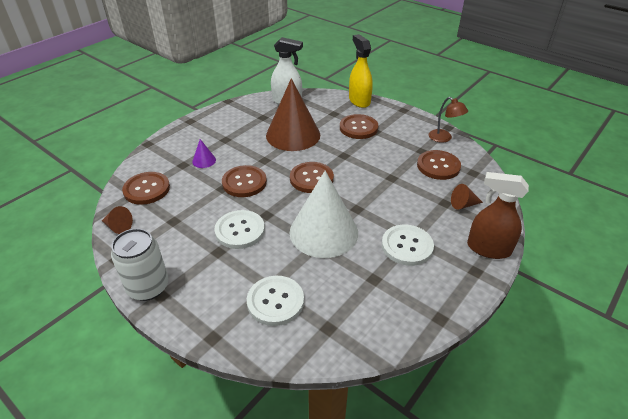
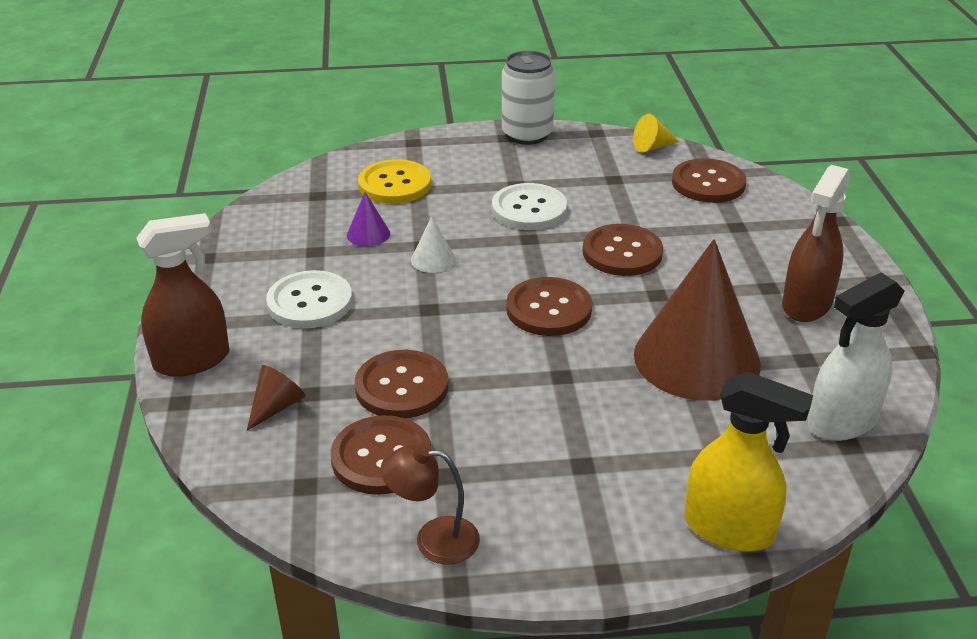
camera: 135 degrees right, 5 degrees down
brown cone [102,206,133,234] -> yellow cone [633,114,680,152]
purple cone [192,139,216,168] -> purple cone moved to [347,192,390,246]
white button [247,276,304,326] -> yellow button [358,159,431,204]
white cone [290,171,358,258] -> white cone [411,216,456,273], size x0.40
brown button [340,114,378,139] -> brown button moved to [354,350,448,418]
none -> brown spray bottle [782,165,850,322]

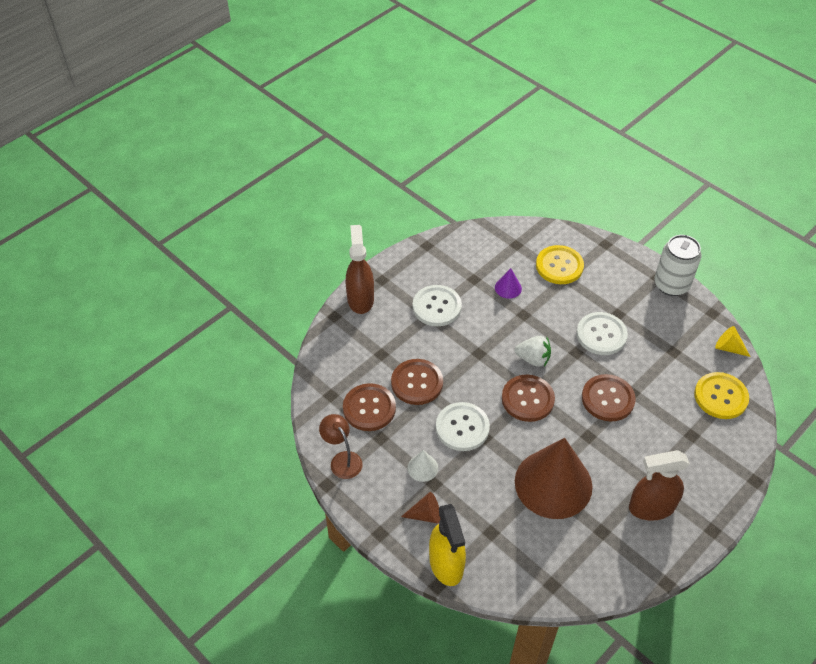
camera: 50 degrees right, 15 degrees up
brown spray bottle [136,213,229,377] -> brown spray bottle turned 120 degrees counterclockwise [346,225,374,314]
brown cone [247,365,306,431] -> brown cone moved to [401,492,440,523]
white cone [411,216,456,273] -> white cone moved to [407,450,438,482]
brown button [672,158,746,203] -> yellow button [694,372,749,419]
white spray bottle [808,272,905,441] -> none
none -> white button [436,402,490,451]
none -> white strawberry [515,336,551,367]

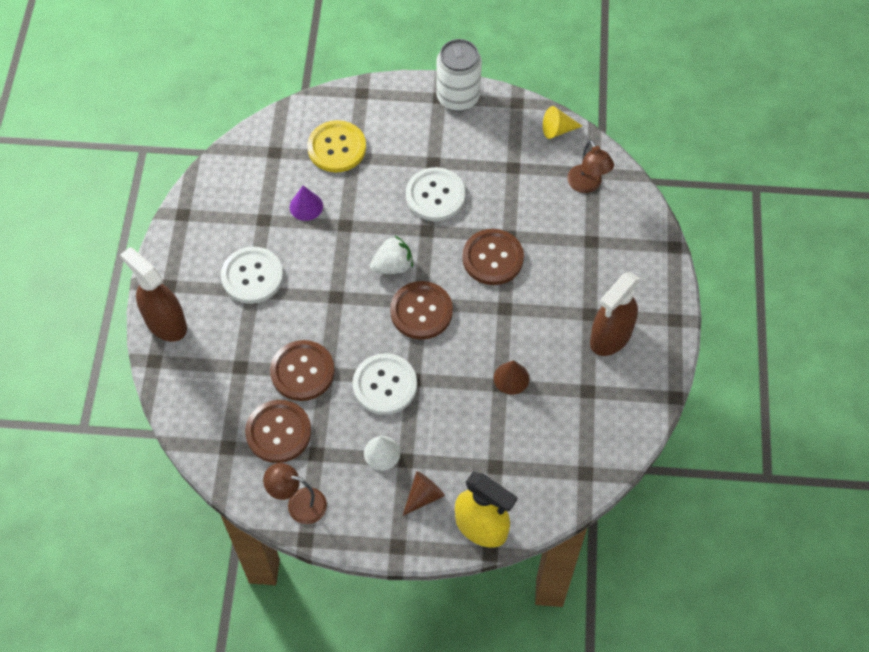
camera: 40 degrees left, 10 degrees up
brown cone [515,438,592,519] -> brown cone [494,360,529,395], size x0.40
yellow button [694,372,749,419] -> brown lamp [567,140,614,193]

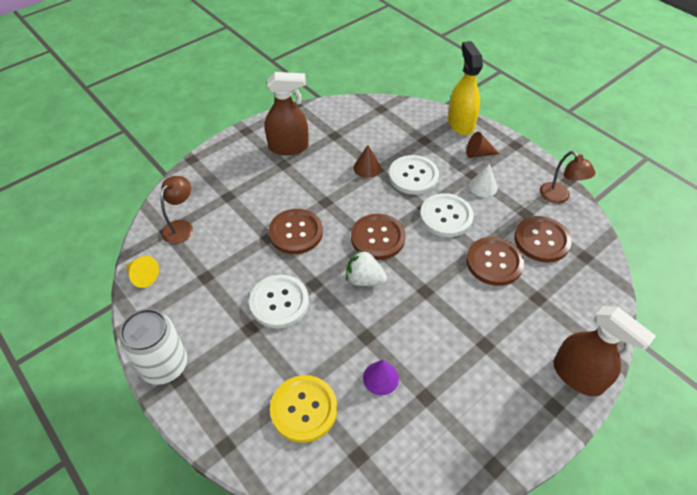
camera: 135 degrees left, 10 degrees down
brown spray bottle [120,247,187,342] -> brown spray bottle turned 45 degrees counterclockwise [553,306,656,396]
white button [221,247,283,304] -> white button moved to [389,155,439,195]

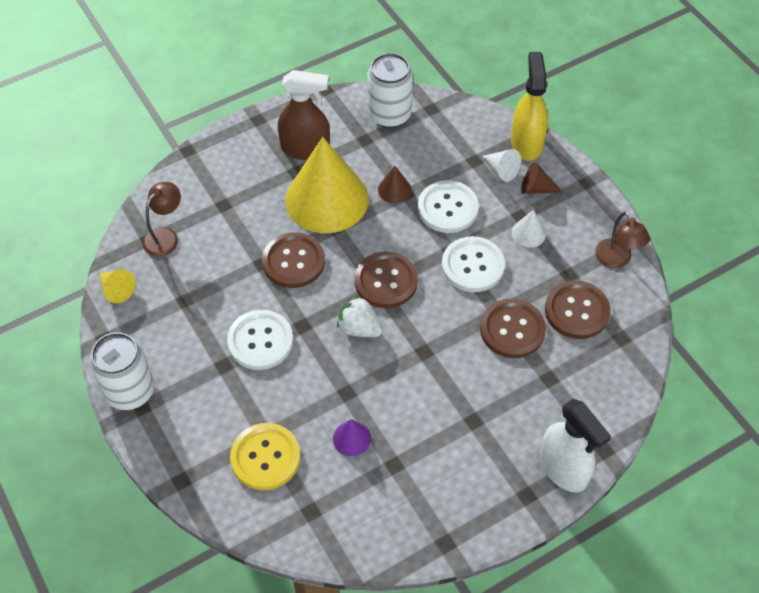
camera: 10 degrees right, 5 degrees up
brown spray bottle [553,306,656,396] -> white spray bottle [540,399,611,492]
none -> yellow cone [285,137,369,233]
none -> white can [367,53,413,128]
none -> white cone [483,149,521,182]

